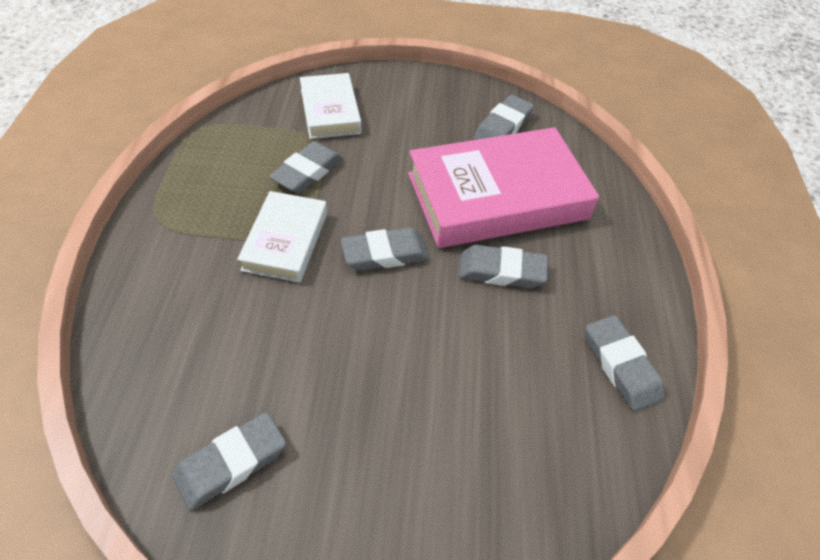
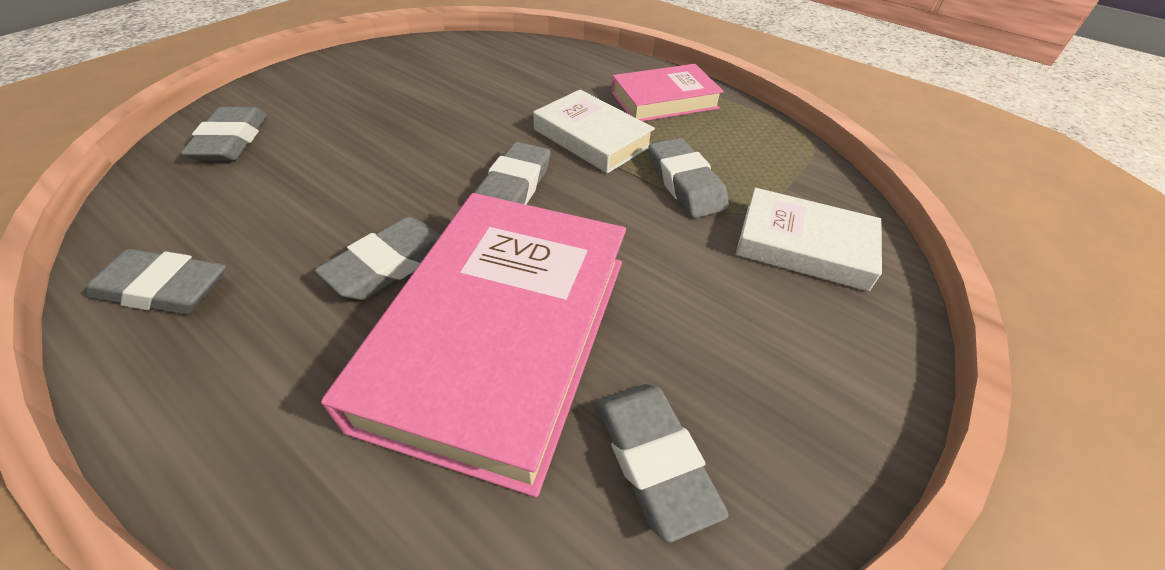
camera: 125 degrees right, 5 degrees down
grey eraser [172,412,286,511] -> grey eraser moved to [181,107,267,161]
none -> pink book [611,64,724,121]

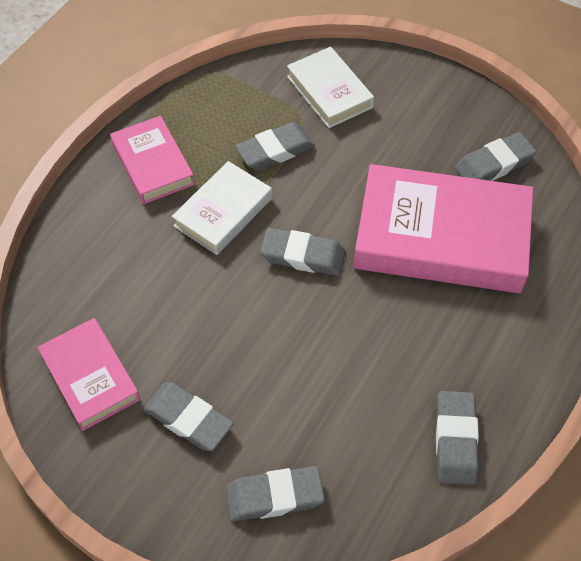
camera: 95 degrees left, 10 degrees up
grey eraser [315,217,441,300] -> grey eraser moved to [143,382,233,451]
white book [736,188,882,291] -> white book turned 45 degrees counterclockwise [287,47,374,128]
none -> pink book [38,318,140,431]

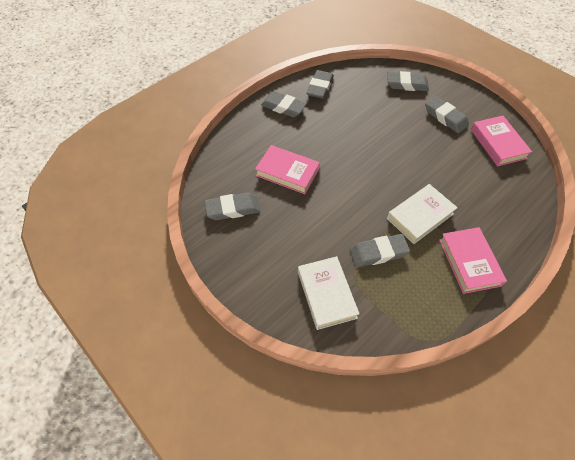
camera: 165 degrees left, 0 degrees up
grey eraser [260,228,346,276] -> grey eraser moved to [261,91,307,117]
pink book [353,164,533,293] -> pink book [255,145,320,194], size x0.54

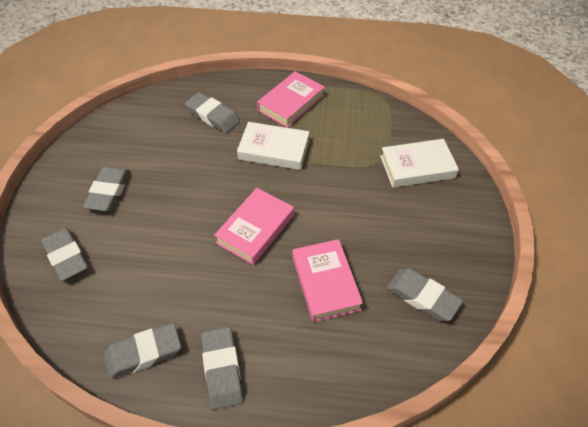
camera: 130 degrees left, 5 degrees down
white book [298,256,359,330] -> white book turned 45 degrees clockwise [380,139,459,188]
grey eraser [350,234,410,267] -> grey eraser moved to [185,92,240,133]
pink book [471,116,532,166] -> pink book moved to [214,188,294,265]

